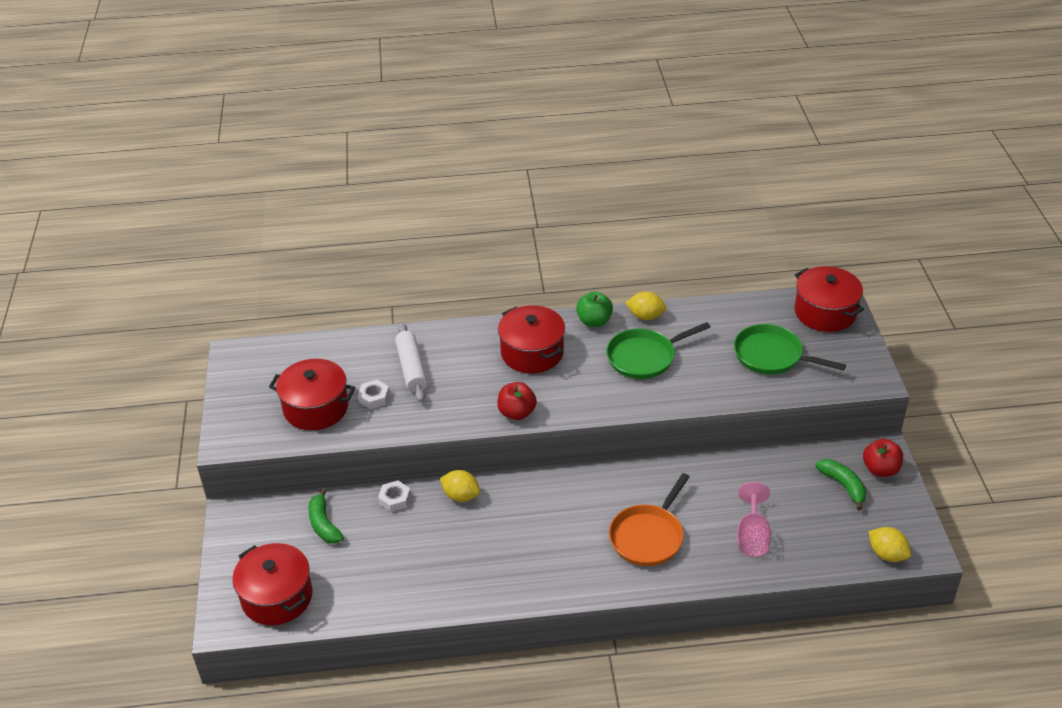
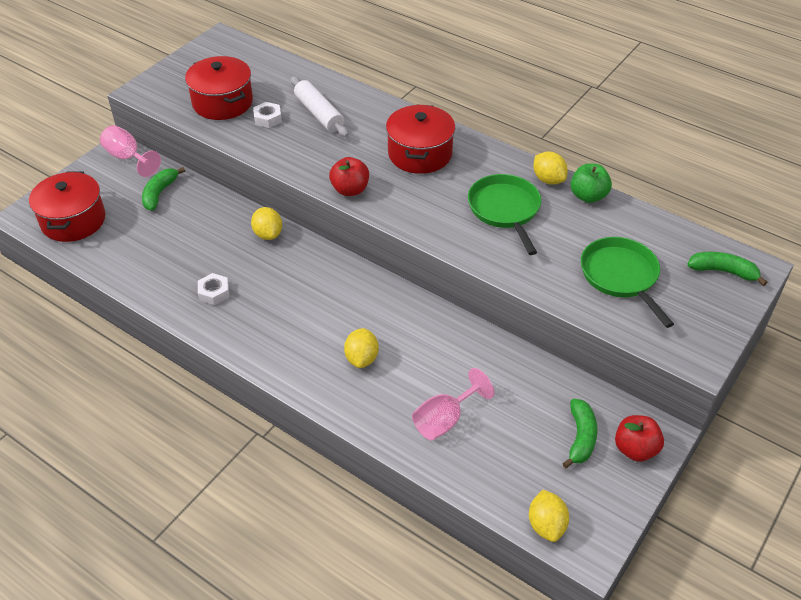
camera: 40 degrees right, 5 degrees up
white nut [378,481,411,512] -> white nut moved to [198,273,229,305]
white rolling pin [395,323,428,402] -> white rolling pin turned 60 degrees counterclockwise [291,77,349,137]
green apple [576,292,613,327] -> green apple moved to [571,163,612,203]
green pan [606,322,710,379] -> green pan turned 60 degrees clockwise [468,174,541,255]
orange pan [609,473,689,566] -> yellow lemon [344,328,379,368]
red pot [794,266,864,332] -> green banana [687,252,767,286]
none -> pink goblet [100,125,161,177]

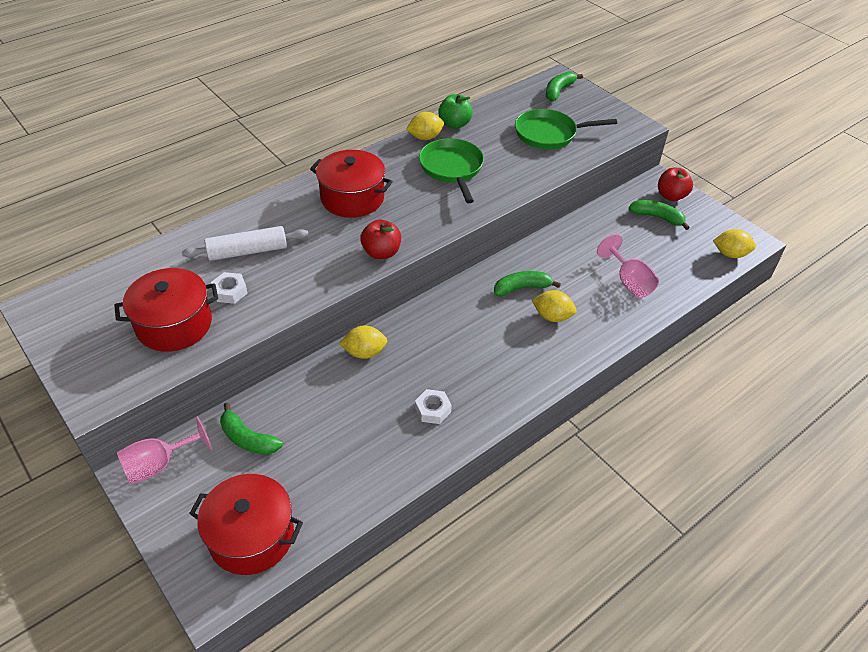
camera: 75 degrees left, 0 degrees up
green pan [468,174,541,255] -> green pan turned 75 degrees clockwise [419,138,484,203]
none -> green banana [494,271,561,296]

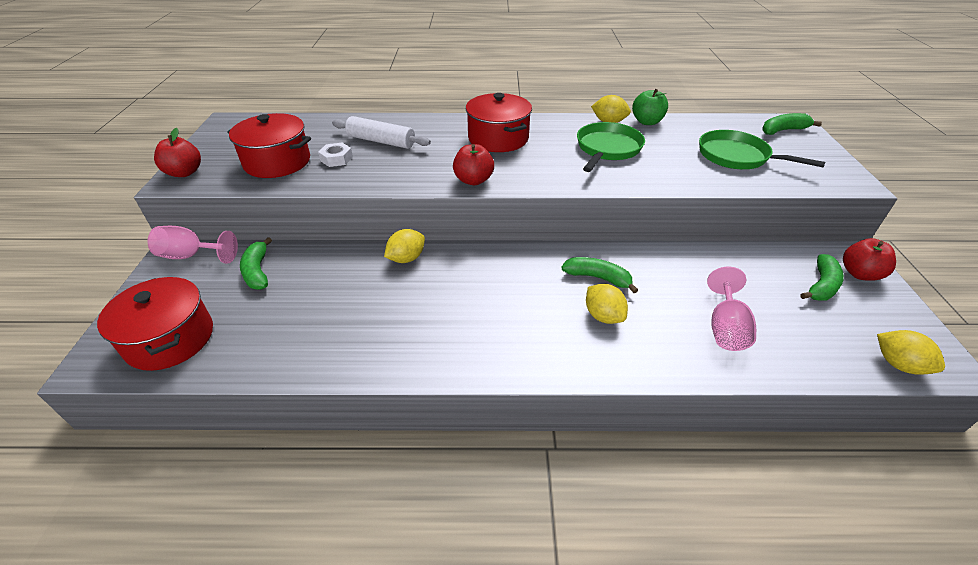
camera: 40 degrees right, 5 degrees down
yellow lemon [339,326,387,359] -> yellow lemon turned 75 degrees counterclockwise [384,229,425,263]
white nut [415,389,452,424] -> none
green banana [629,200,690,230] -> green banana turned 60 degrees clockwise [800,254,844,301]
none -> red apple [154,128,201,177]

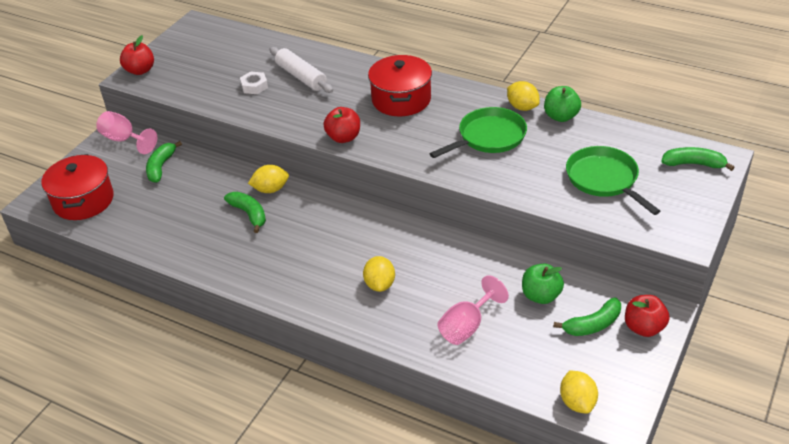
camera: 30 degrees right, 0 degrees up
red pot [227,113,311,178] -> none
green banana [561,257,638,293] -> green banana moved to [224,192,266,233]
none -> green apple [522,263,564,304]

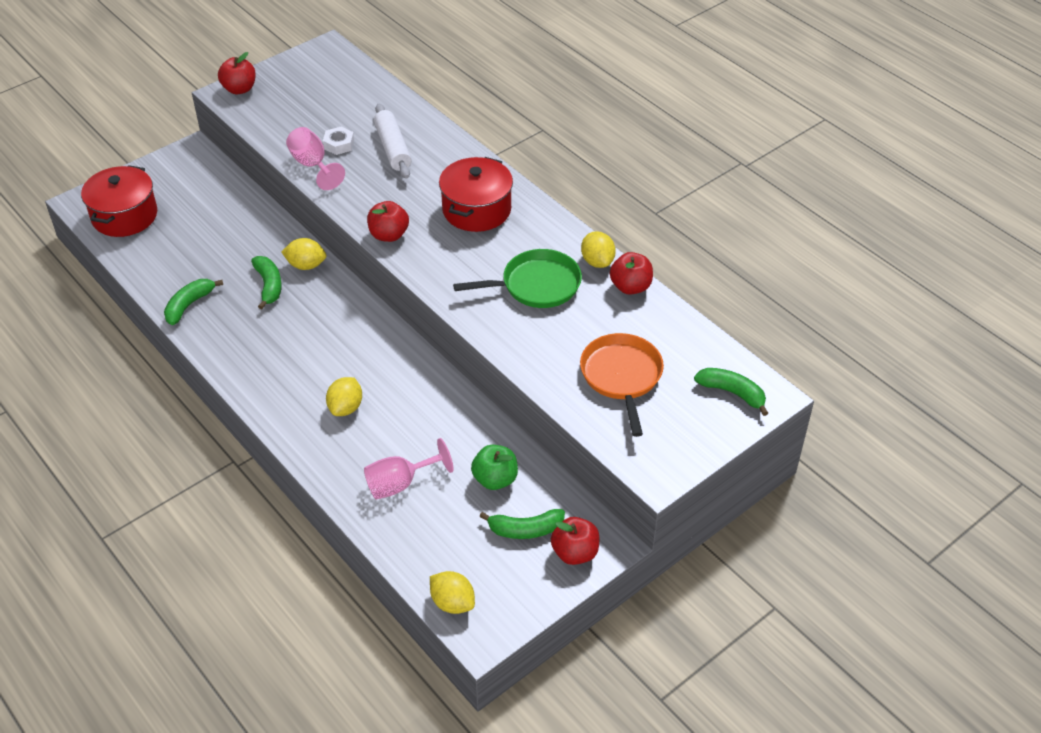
camera: 20 degrees right, 5 degrees up
pink goblet [96,111,157,154] -> pink goblet moved to [286,127,345,190]
green banana [146,141,182,183] -> green banana moved to [164,279,223,325]
green apple [544,86,581,122] -> red apple [610,252,653,295]
yellow lemon [560,370,598,414] -> yellow lemon turned 60 degrees counterclockwise [430,571,475,614]
green pan [566,146,660,215] -> orange pan [580,333,664,437]

